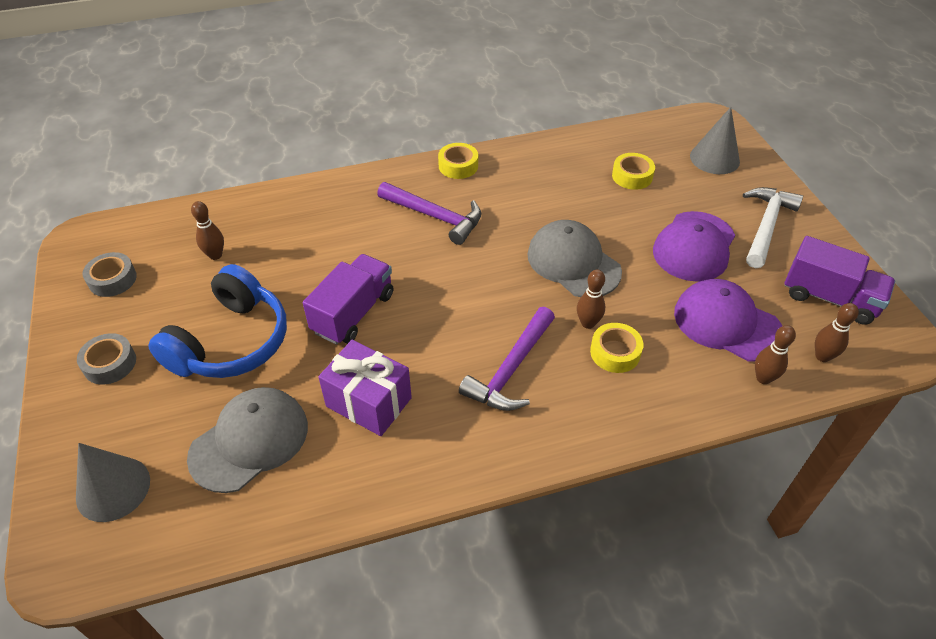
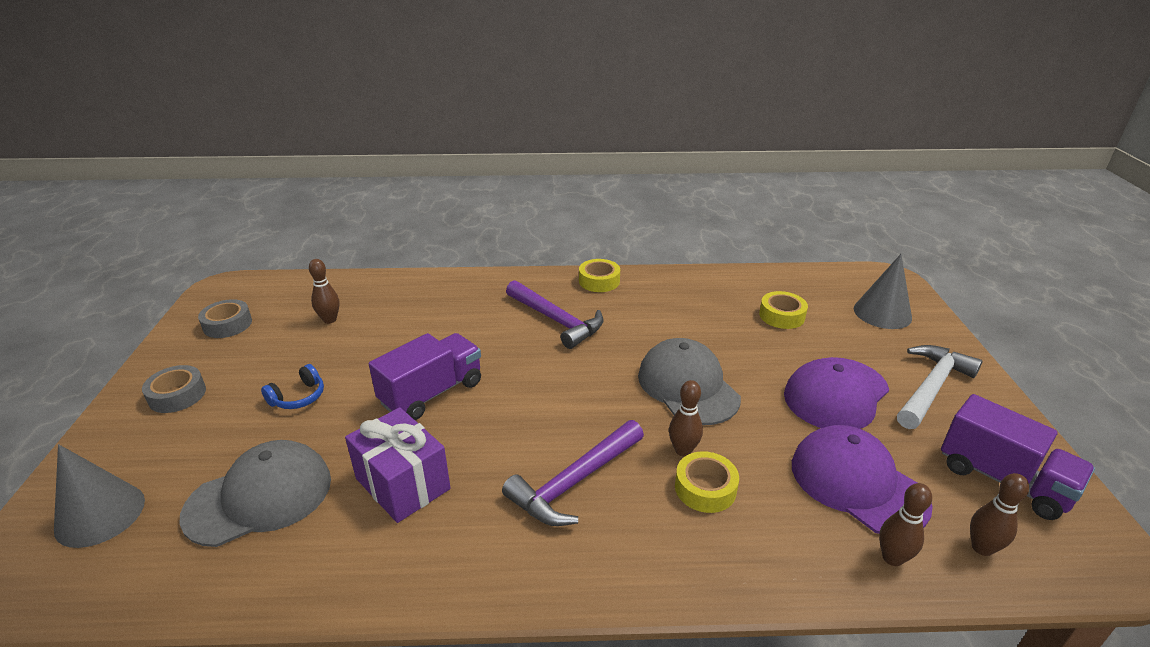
camera: 15 degrees right, 15 degrees down
blue headphones [148,264,287,378] -> blue headphones [261,364,324,409], size x0.43

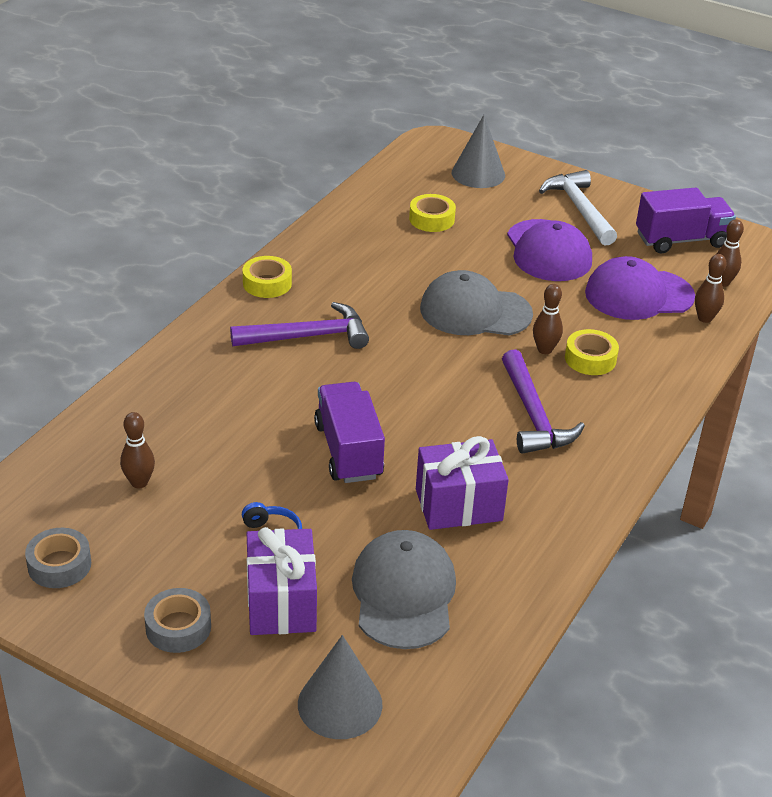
camera: 60 degrees left, 5 degrees up
none -> purple gift [247,527,317,635]

